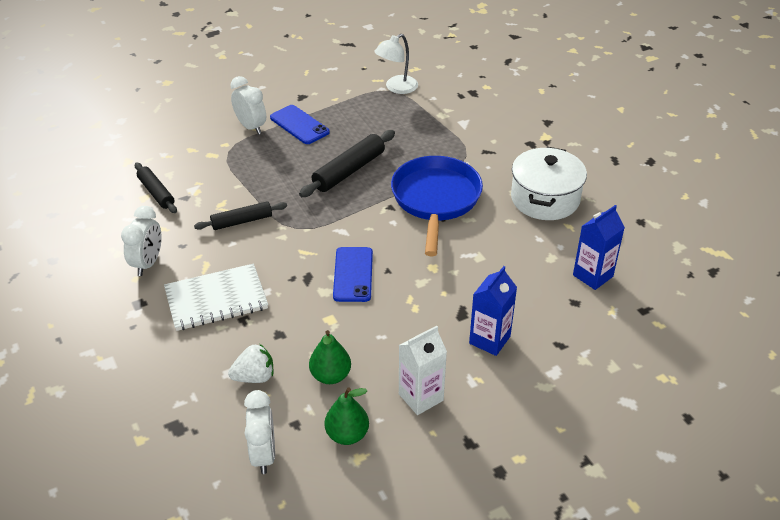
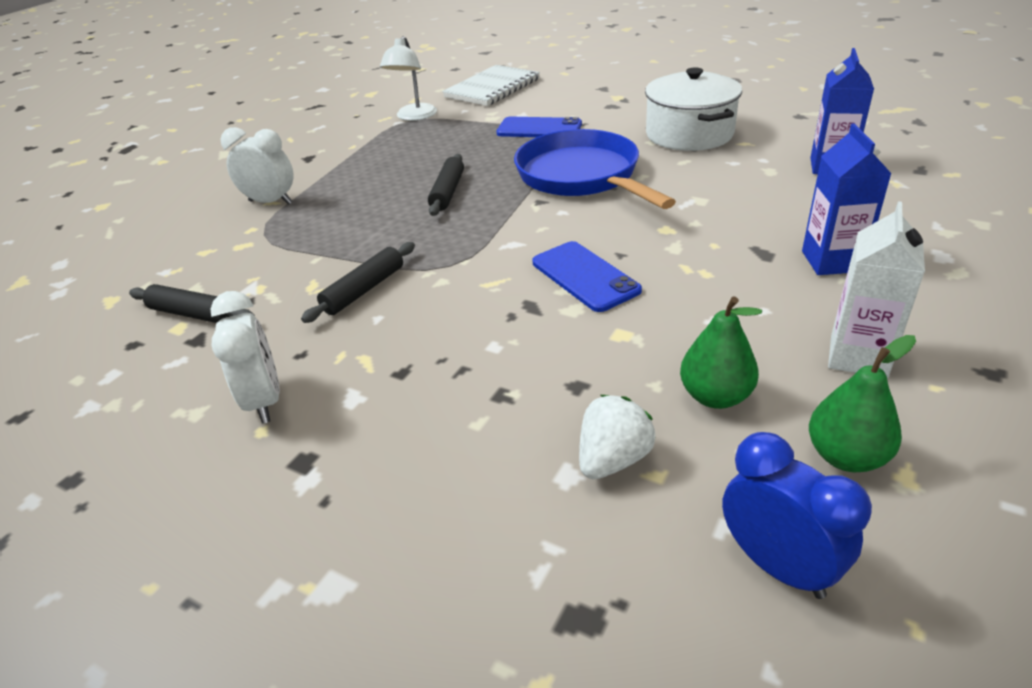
camera: 30 degrees left, 5 degrees down
white notebook [164,264,268,331] -> white notebook moved to [442,65,540,106]
white clock [244,390,275,474] -> blue clock [722,432,872,599]
blue phone [270,105,330,144] -> blue phone moved to [496,117,582,137]
black rolling pin [299,130,395,197] -> black rolling pin [428,154,464,216], size x0.66

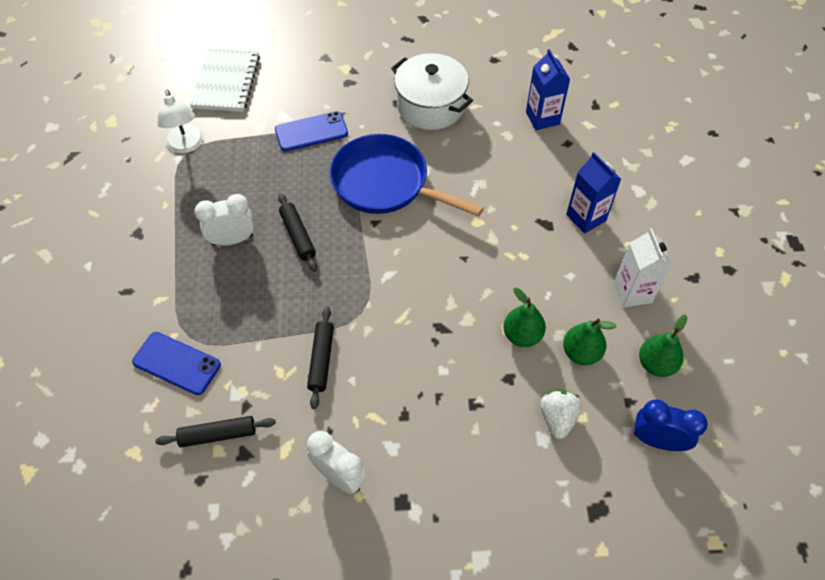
camera: 35 degrees left, 20 degrees up
white clock [220,127,294,205] -> white clock moved to [194,194,254,245]
blue phone [532,241,642,312] -> blue phone moved to [132,332,221,395]
none -> green pear [503,288,546,347]

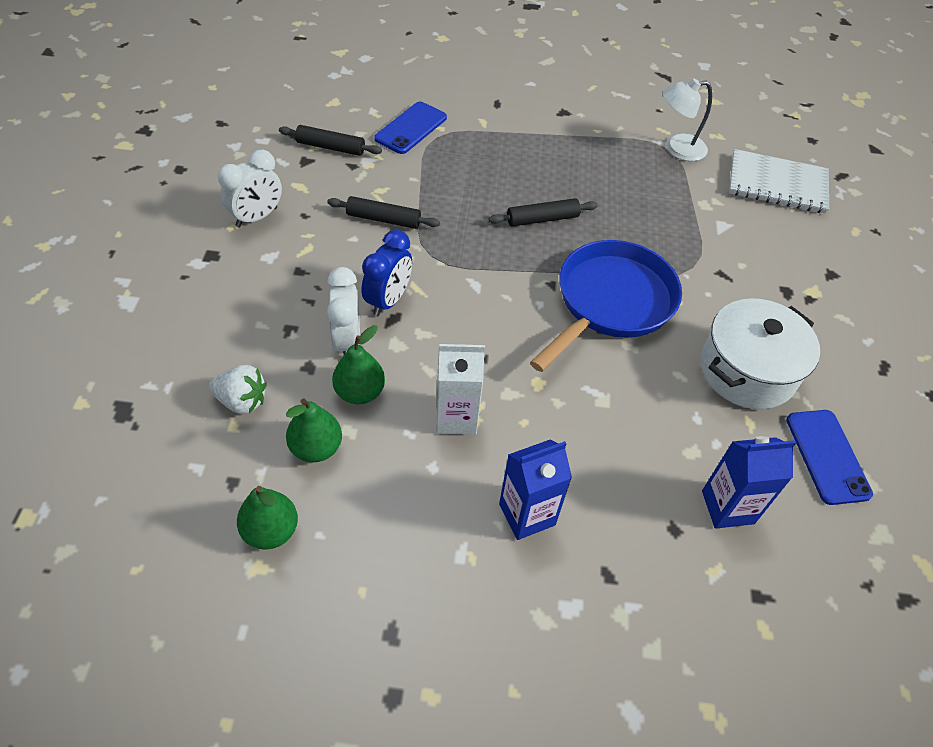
camera: 95 degrees right, 5 degrees down
black rolling pin [155,416,276,447] -> black rolling pin turned 75 degrees counterclockwise [279,125,382,156]
white clock [194,194,254,245] -> white clock moved to [327,267,360,355]
blue phone [275,111,348,151] -> blue phone moved to [786,410,873,505]
white carton [614,228,672,308] -> white carton moved to [436,344,485,435]
blue clock [634,399,708,451] -> blue clock moved to [362,229,412,317]

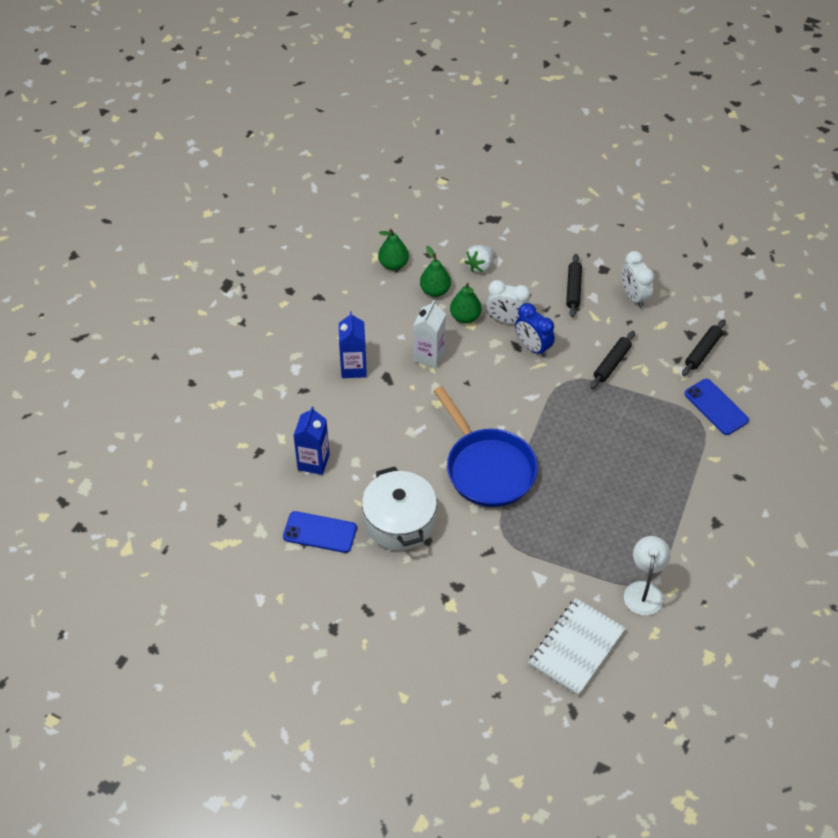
camera: 115 degrees right, 0 degrees up
black rolling pin [489,198,598,227] -> black rolling pin moved to [566,254,582,317]

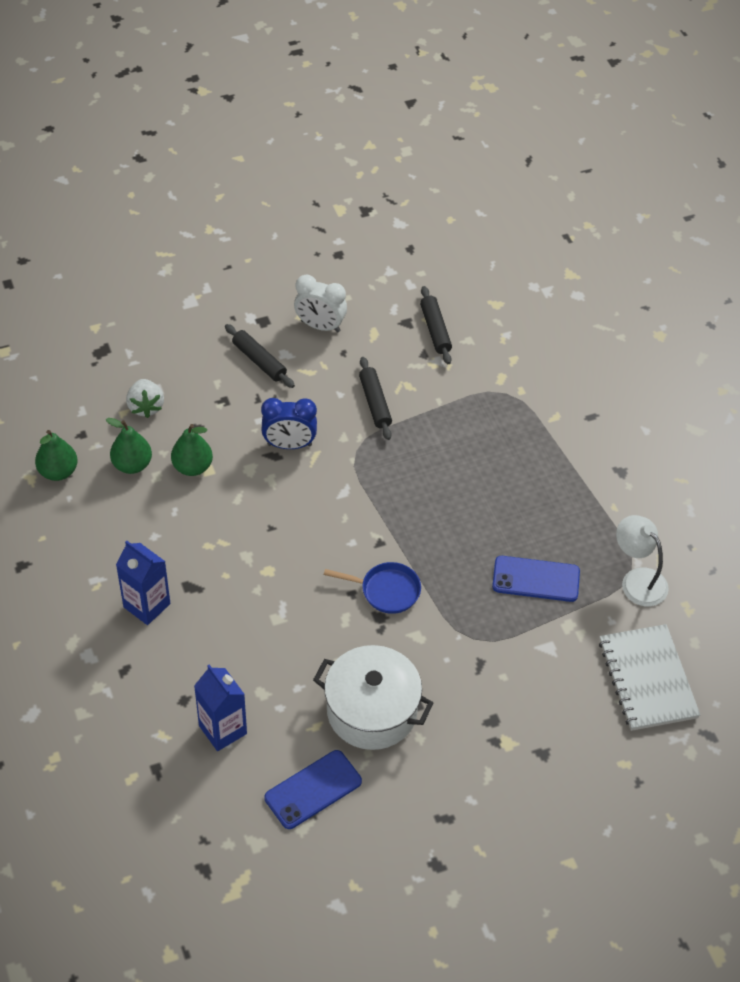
camera: 50 degrees left, 0 degrees up
white carton [413,300,446,368] -> none
blue pan [434,386,538,507] -> blue pan [324,562,421,614], size x0.51
white clock [486,280,530,324] -> none
blue phone [685,379,749,435] -> blue phone moved to [492,556,580,602]

